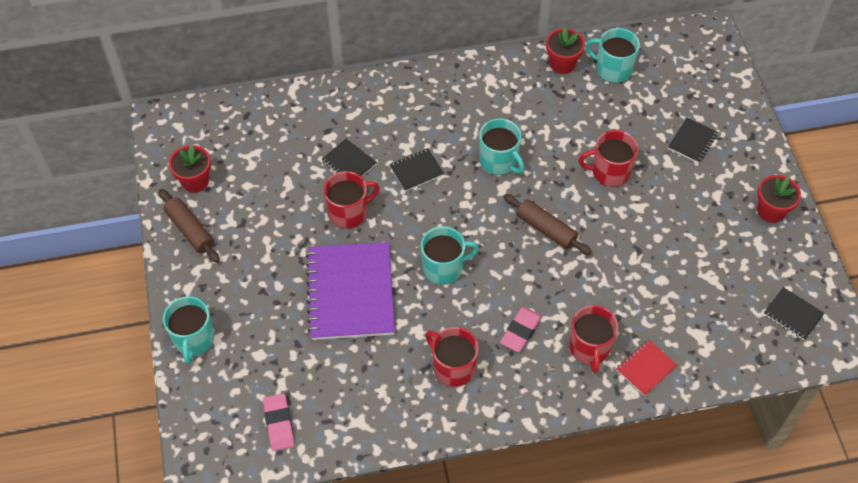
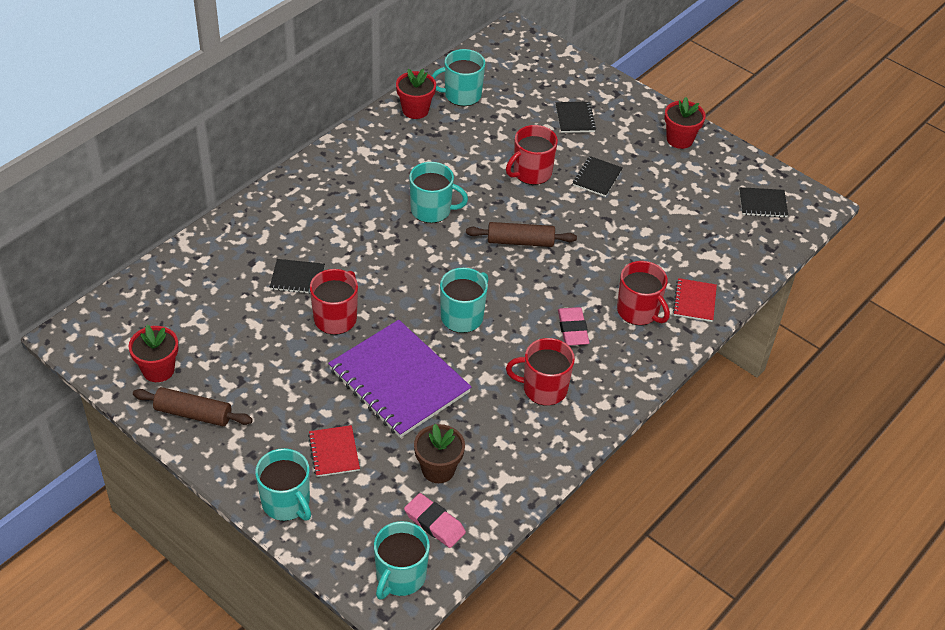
camera: 40 degrees left, 10 degrees down
black notebook [389,148,444,192] -> black notebook moved to [573,156,623,197]
none -> red notebook [308,425,360,477]
none -> turquoise mug [374,521,430,600]
none -> brown flower pot [414,424,465,483]

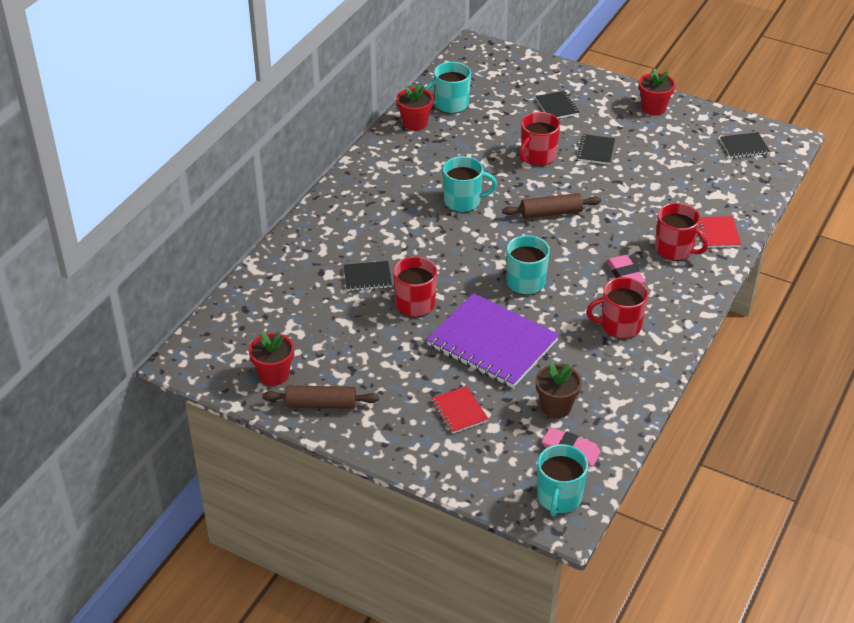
camera: 10 degrees left, 5 degrees down
turquoise mug [255,448,311,521] -> none

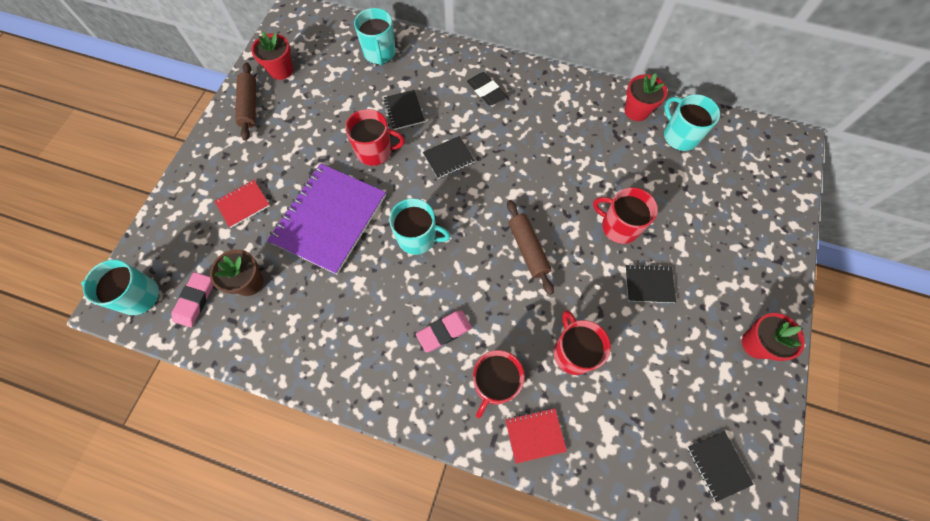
camera: 80 degrees right, 25 degrees up
turquoise mug [443,156,497,213] -> turquoise mug moved to [354,8,396,66]
black notebook [536,91,579,119] -> black notebook moved to [423,136,475,179]
red mug [586,277,648,339] -> red mug moved to [554,310,611,375]
none -> black eraser [467,72,506,106]

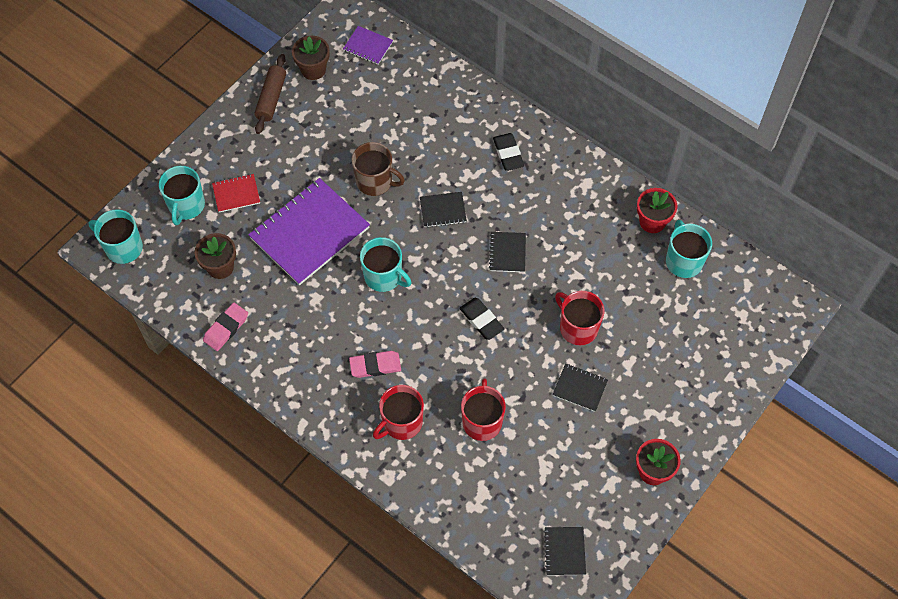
camera: 20 degrees right, 5 degrees down
pink eraser [171,272,213,327] -> pink eraser moved to [203,302,248,351]
red flower pot [251,32,293,80] -> brown flower pot [292,36,330,80]
red mug [345,109,405,166] -> brown mug [352,142,405,196]
turquoise mug [354,8,396,66] -> turquoise mug moved to [159,166,205,225]
black notebook [383,90,425,130] -> black notebook moved to [489,232,526,272]
red notebook [505,408,567,464] -> none
brown rolling pin [507,200,554,295] -> black eraser [459,298,504,340]
none -> purple notebook [343,26,393,65]

